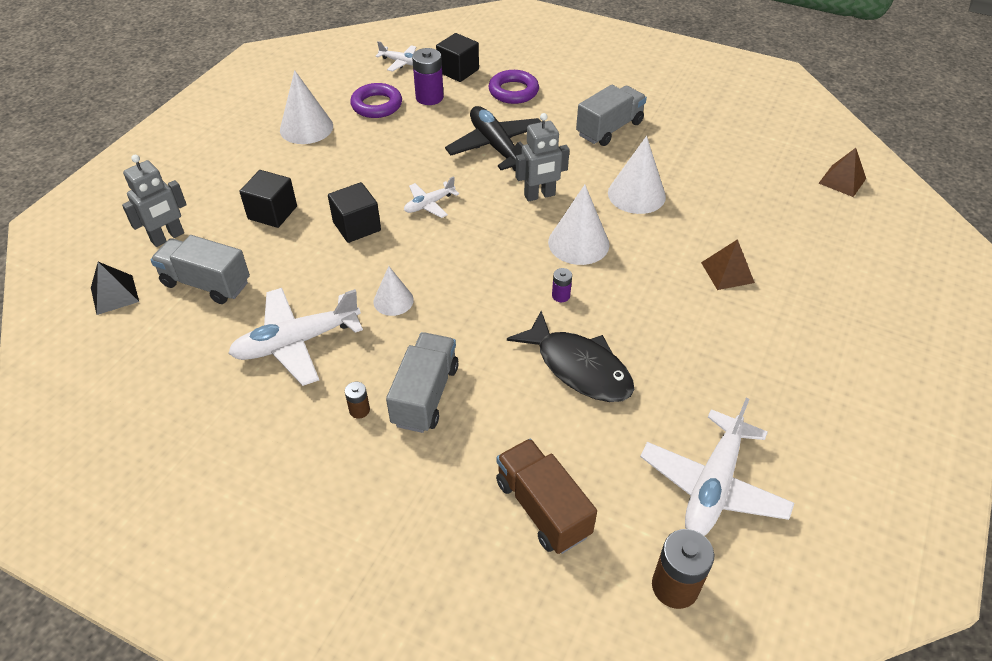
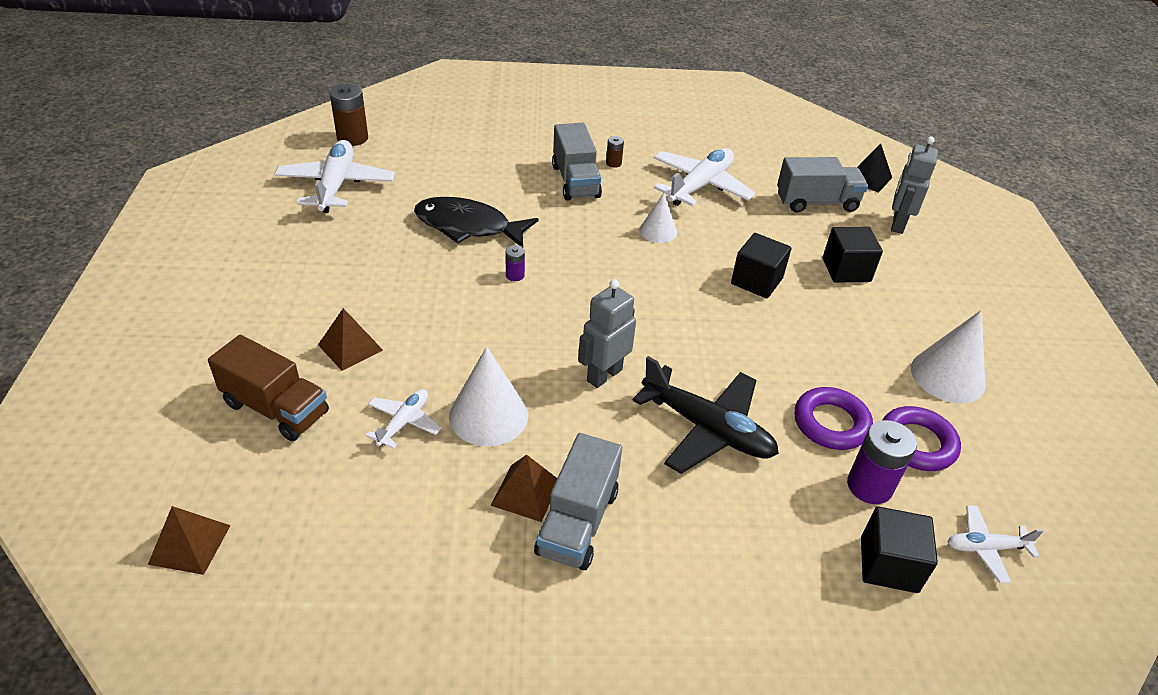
camera: 150 degrees right, 5 degrees down
white plane [404,176,459,218] -> white plane moved to [366,389,442,449]
purple ring [488,70,539,104] -> purple ring moved to [794,387,873,450]
brown truck [496,439,597,554] -> brown truck moved to [208,335,329,441]
white cone [548,185,609,265] -> none
none -> brown pyramid [490,455,557,522]

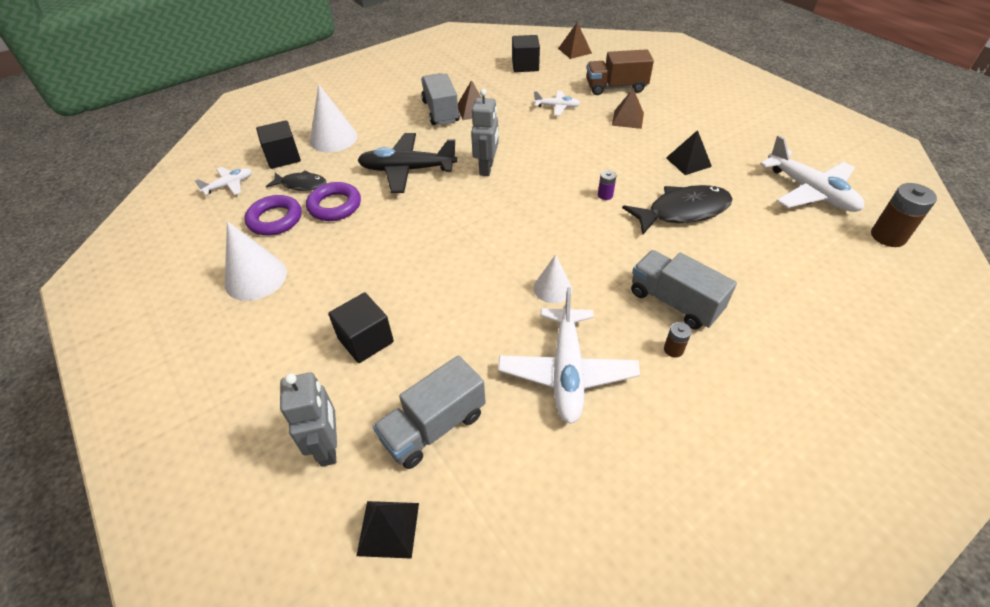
camera: 150 degrees right, 5 degrees up
white plane [366,389,442,449] -> white plane turned 75 degrees counterclockwise [534,91,580,116]
white cone [449,347,528,446] -> white cone moved to [310,84,358,152]
black cube [731,233,791,299] -> black cube moved to [512,35,540,72]
purple battery [847,420,917,504] -> black fish [266,170,326,191]
none -> black pyramid [666,130,712,175]

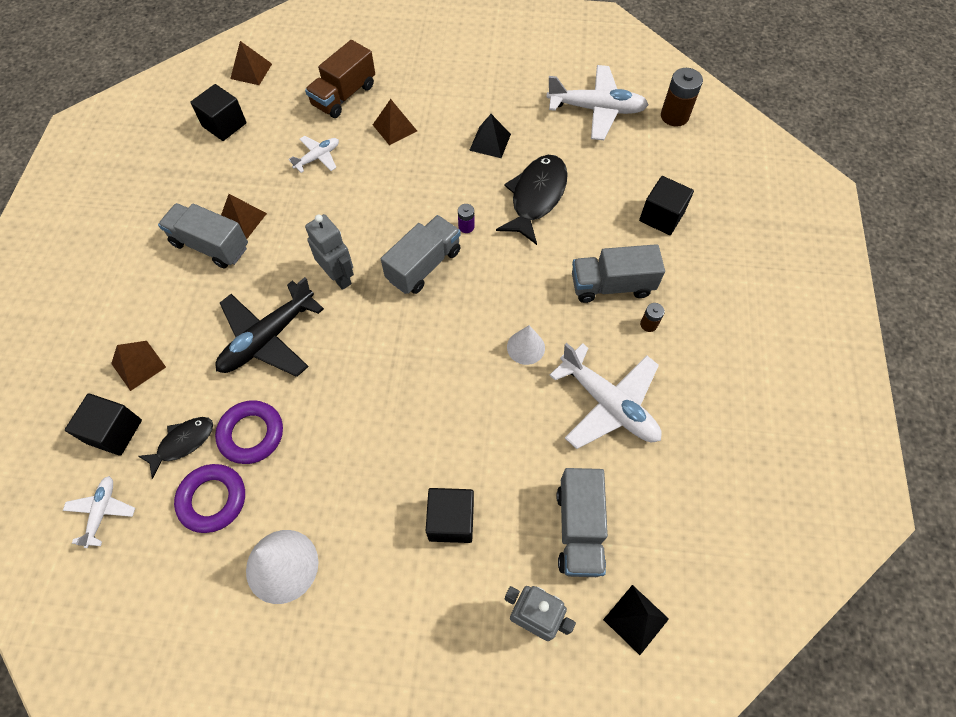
camera: 50 degrees left, 15 degrees up
white cone [310,84,358,152] -> brown pyramid [111,341,166,391]
none -> grey truck [381,215,461,294]
none -> black cube [639,176,694,235]

